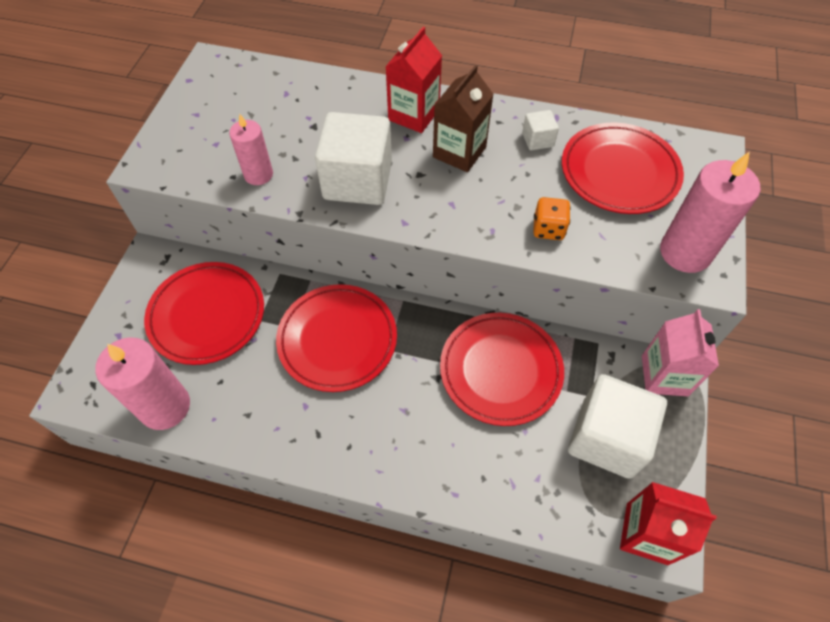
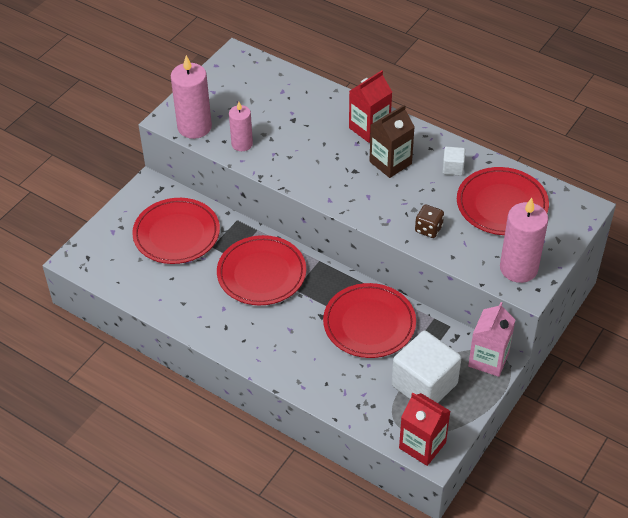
camera: 20 degrees right, 10 degrees down
pink candle [95,338,190,430] -> pink candle moved to [171,55,212,139]
white cube [315,112,392,205] -> none
orange dice [533,197,571,240] -> brown dice [415,205,444,238]

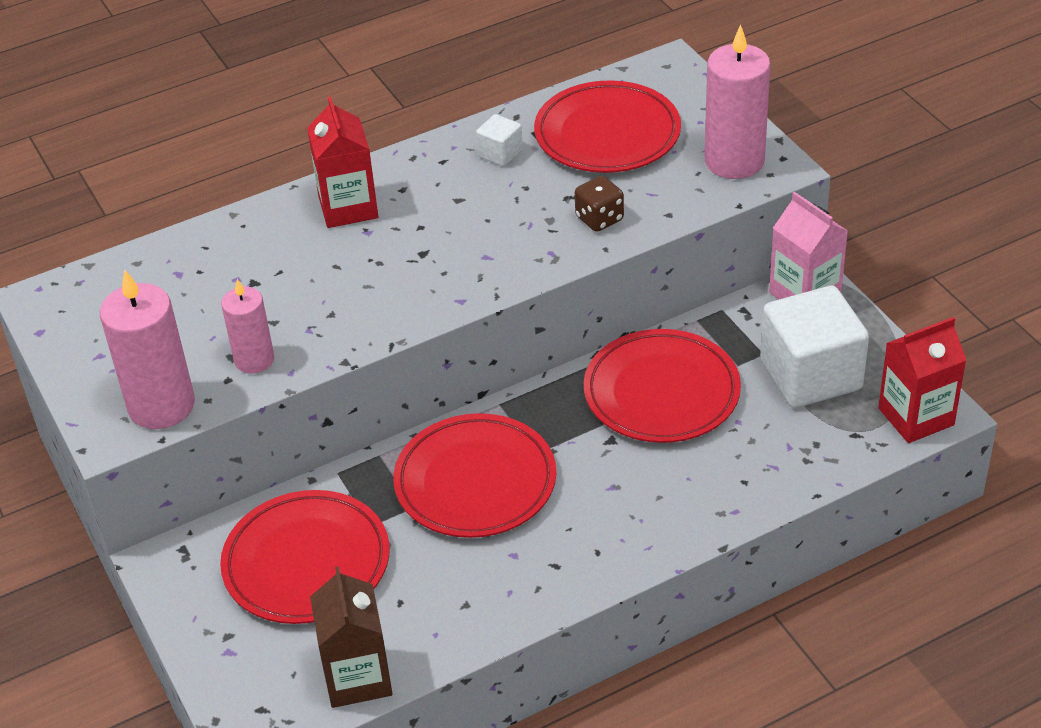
camera: 60 degrees left, 5 degrees down
brown carton [369,105,415,178] -> brown carton moved to [310,566,393,708]

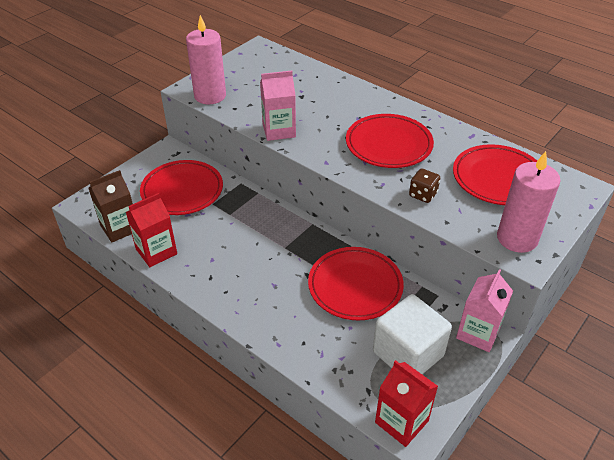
camera: 65 degrees right, 0 degrees up
pink candle [221,279,274,373] -> none
red carton [307,97,378,228] -> red carton moved to [126,193,177,267]
red plate [393,413,556,538] -> red plate moved to [346,114,434,168]
white cube [476,114,523,167] -> none
none -> pink carton [260,71,296,141]

